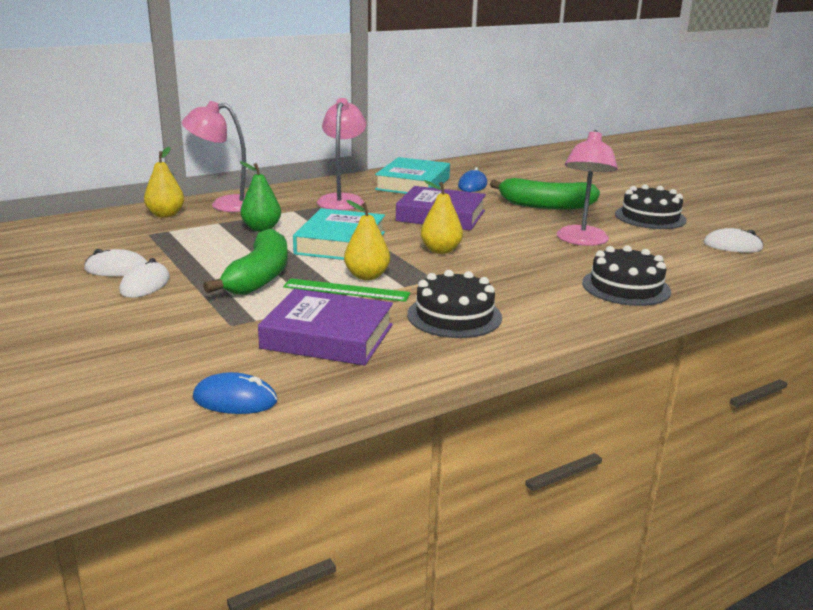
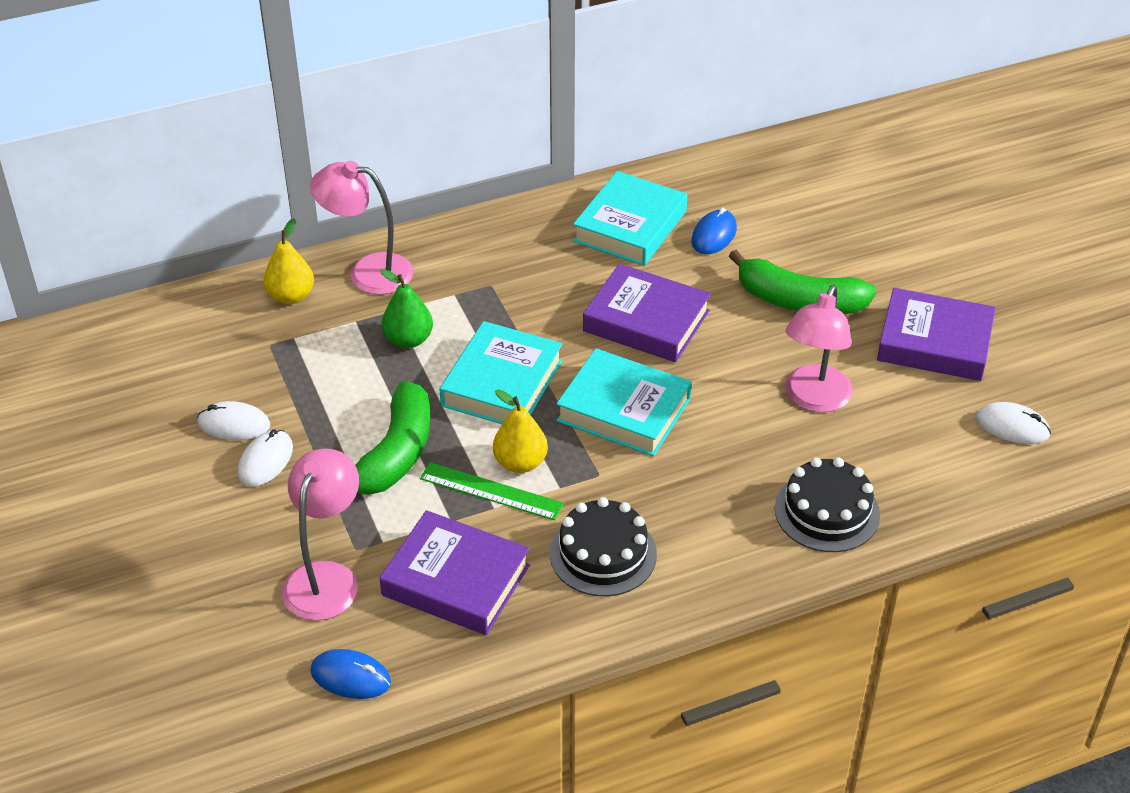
camera: 10 degrees right, 20 degrees up
pink lamp [317,98,366,210] -> pink lamp moved to [282,449,359,621]
yellow pear [421,180,463,254] -> turquoise book [556,348,692,456]
black cake [615,184,687,229] -> purple book [877,288,996,381]

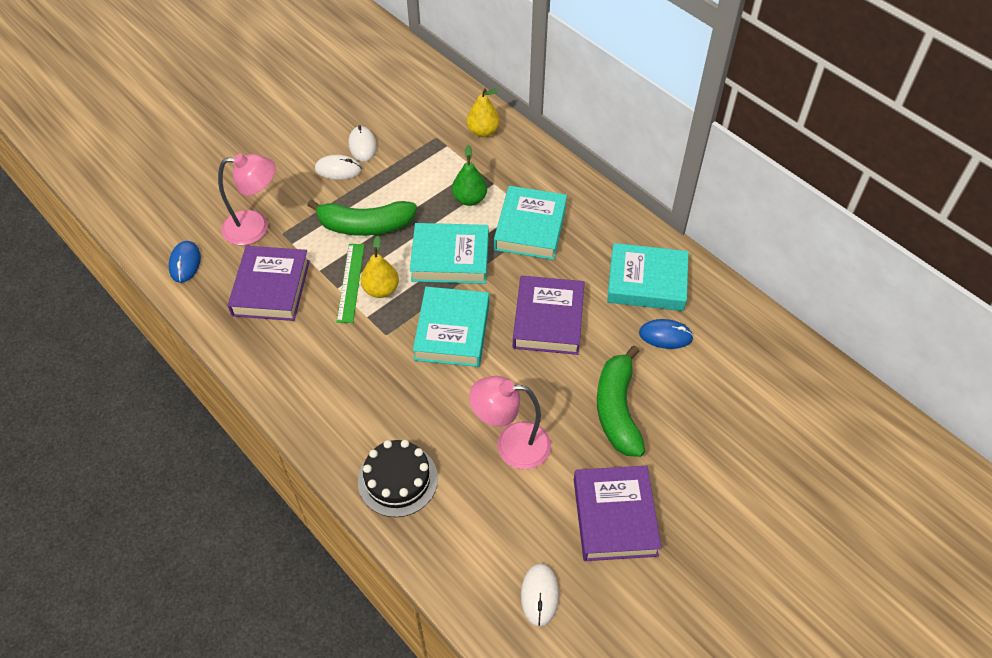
camera: 70 degrees right, 10 degrees up
pink lamp [310,161,413,295] -> none
black cake [550,497,657,596] -> none
none -> turquoise book [494,186,567,260]

